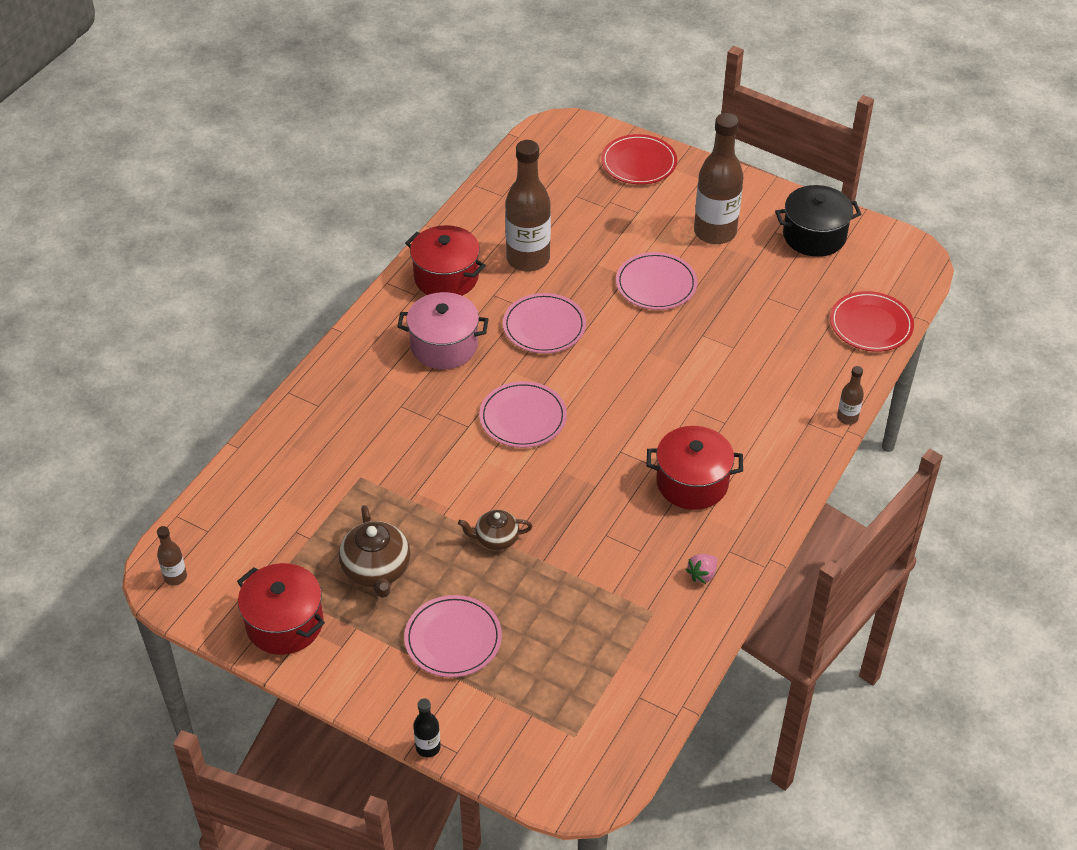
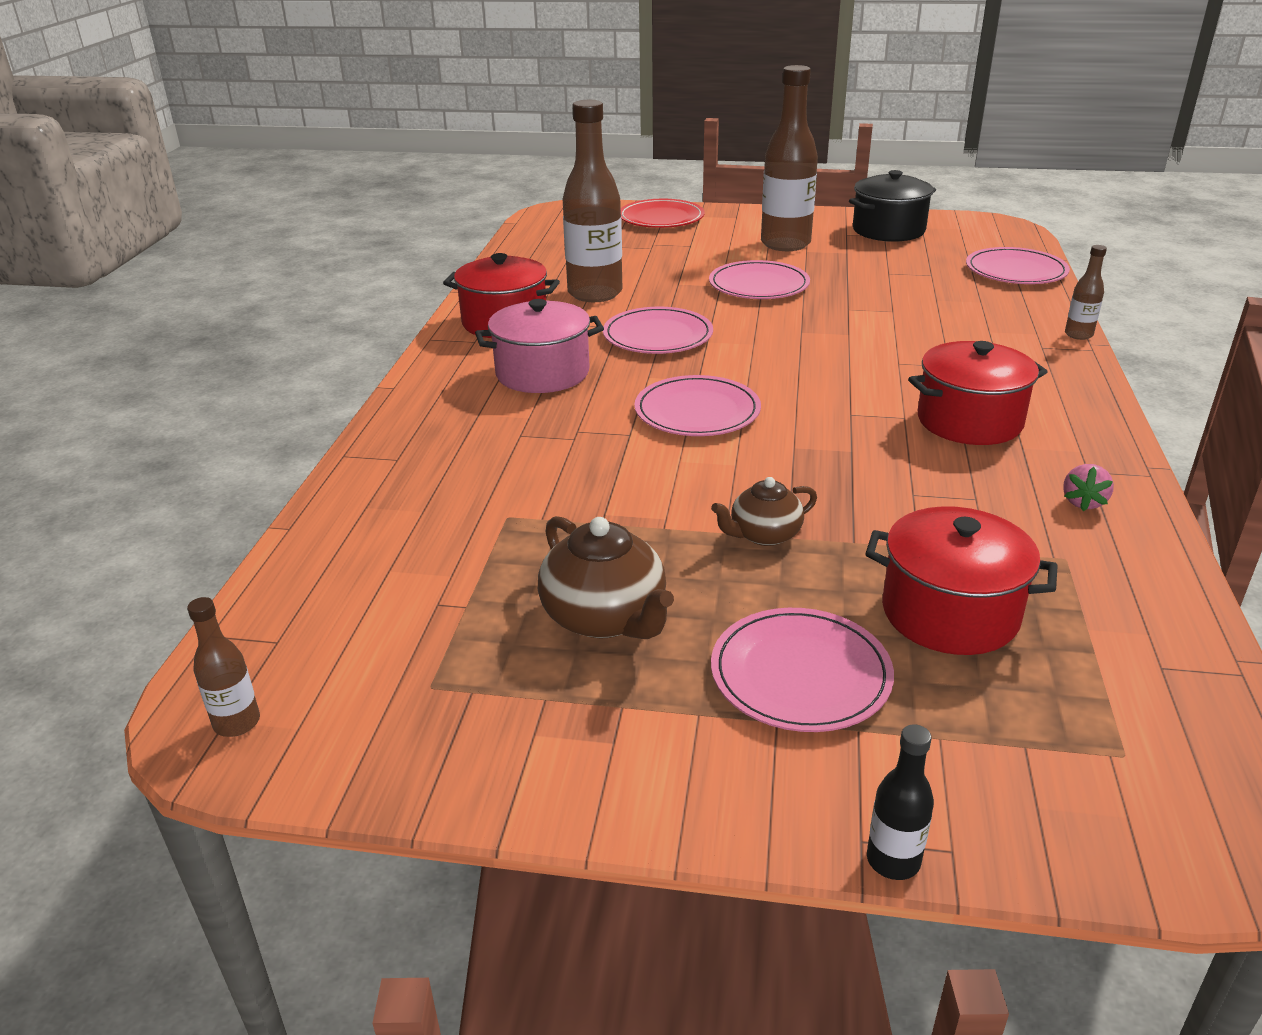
camera: 20 degrees left, 15 degrees down
red pot [237,563,325,655] -> red pot moved to [865,506,1058,655]
red plate [830,291,914,352] -> pink plate [966,247,1070,284]

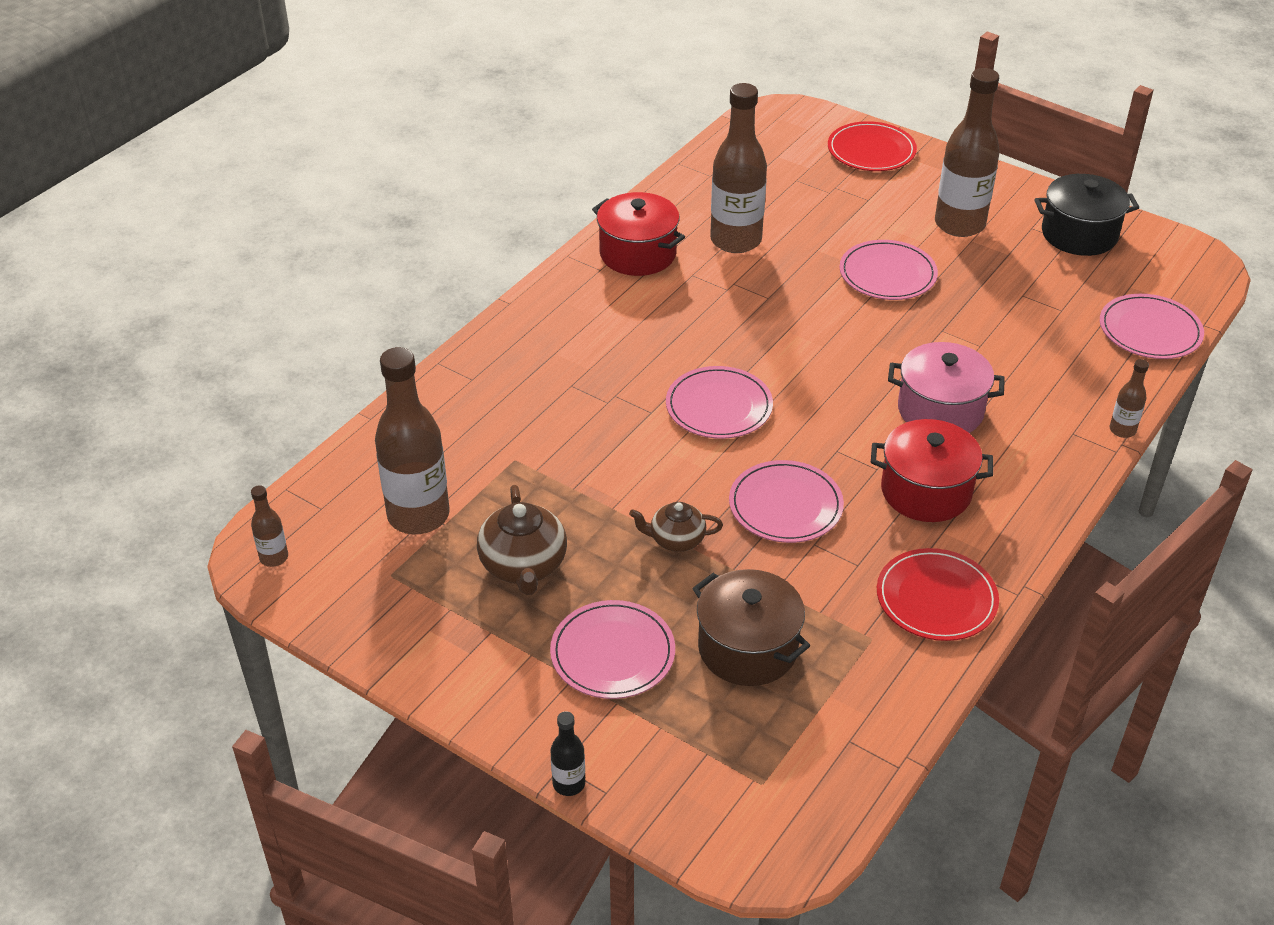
camera: 25 degrees right, 10 degrees up
pink pot [475,299,604,393] -> pink pot moved to [888,342,1005,433]
pink plate [603,307,713,354] -> pink plate moved to [729,460,844,543]
red pot [865,506,1058,655] -> brown pot [692,569,810,686]
pink strawberry [1063,464,1114,511] -> red plate [877,548,999,641]
none -> brown bottle [375,347,449,534]

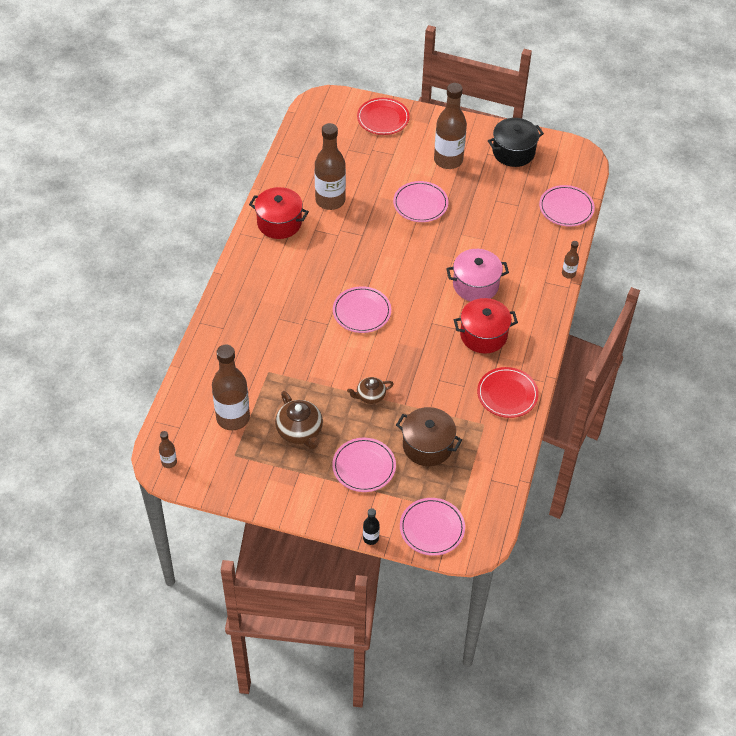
camera: 20 degrees left, 10 degrees up
pink plate [729,460,844,543] -> pink plate moved to [400,498,465,556]

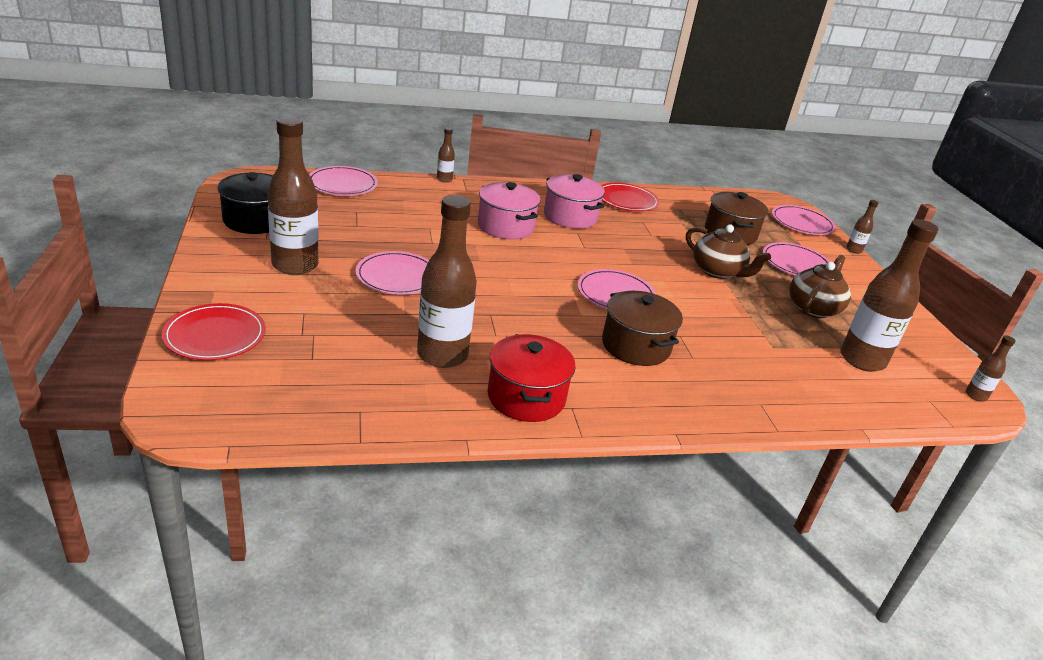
camera: 120 degrees left, 20 degrees down
brown teapot [347,377,394,404] -> brown teapot [686,224,771,279], size x1.59
black bottle [363,508,380,545] -> brown bottle [846,200,879,254]
red pot [454,298,518,353] -> pink pot [544,174,605,229]
none -> brown pot [602,291,683,366]

